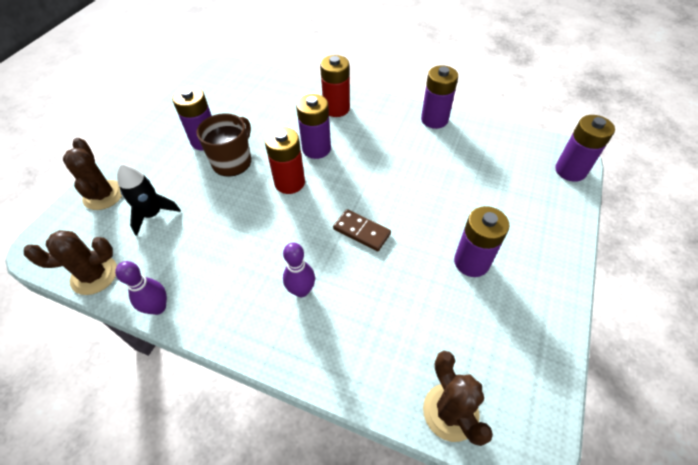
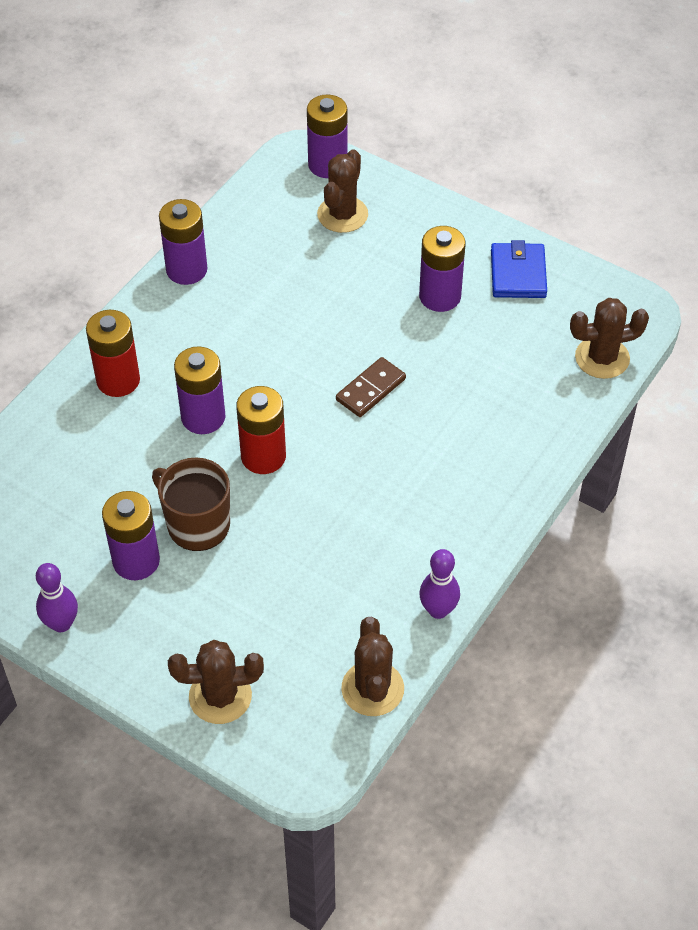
camera: 80 degrees left, 0 degrees up
black rocket [117,164,181,236] -> none
purple bowling pin [283,243,315,297] -> purple bowling pin moved to [36,563,78,632]
none -> brown cactus [317,149,368,233]
none -> blue wallet [491,240,547,298]

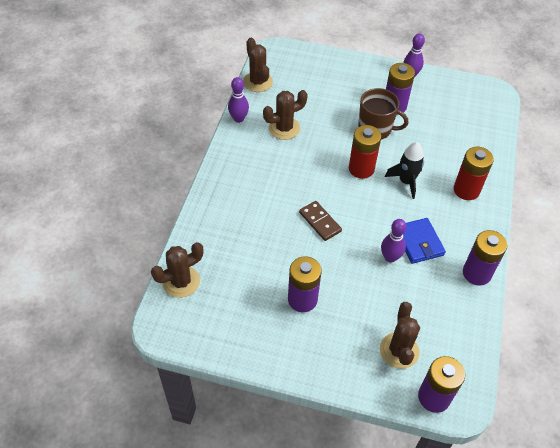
camera: 160 degrees right, 0 degrees up
brown cactus [168,640,264,724] -> brown cactus moved to [263,90,308,140]
purple battery [174,346,225,434] -> black rocket [385,142,424,199]
brown domino [336,357,406,417] -> brown domino turned 60 degrees counterclockwise [299,201,342,241]
blue wallet [491,240,547,298] -> blue wallet moved to [403,218,446,264]
none -> purple bowling pin [381,219,407,263]

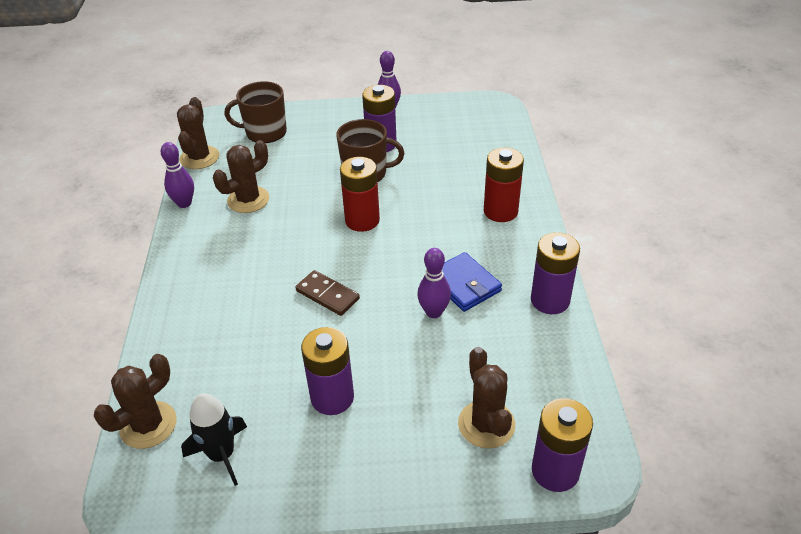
camera: 15 degrees left, 10 degrees down
brown cactus [243,38,273,92] -> brown cactus turned 45 degrees clockwise [177,97,219,169]
black rocket [385,142,424,199] -> black rocket moved to [181,393,247,486]
none -> brown mug [224,81,287,143]

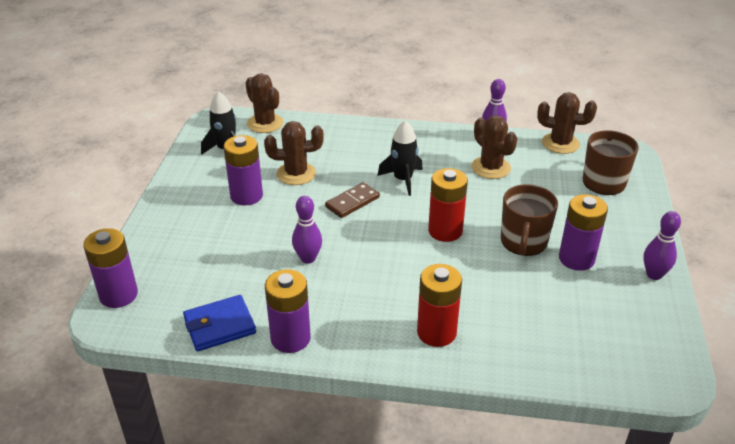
camera: 100 degrees right, 5 degrees down
blue wallet [442,252,502,312] -> blue wallet moved to [183,295,256,352]
brown cactus [458,347,515,449] -> brown cactus moved to [264,121,324,185]
none -> black rocket [377,120,423,196]

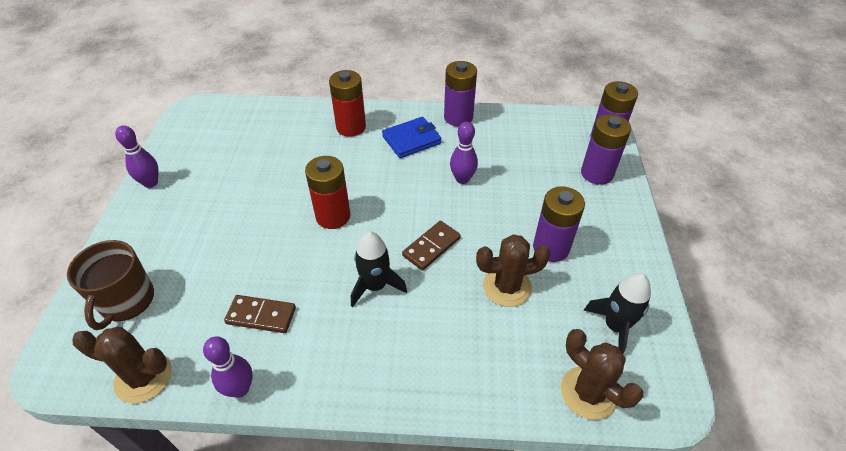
camera: 175 degrees right, 10 degrees up
blue wallet [183,295,256,352] -> blue wallet moved to [382,117,441,158]
brown cactus [472,115,518,179] -> brown domino [224,295,296,333]
brown mug [501,184,558,256] -> none
purple battery [559,194,608,271] -> purple battery moved to [581,114,631,185]

